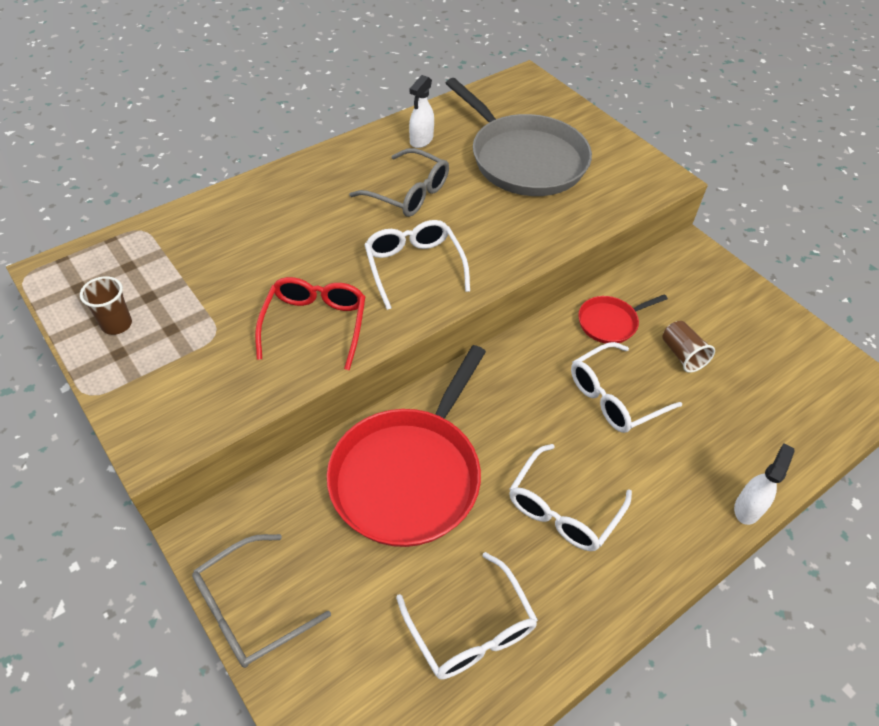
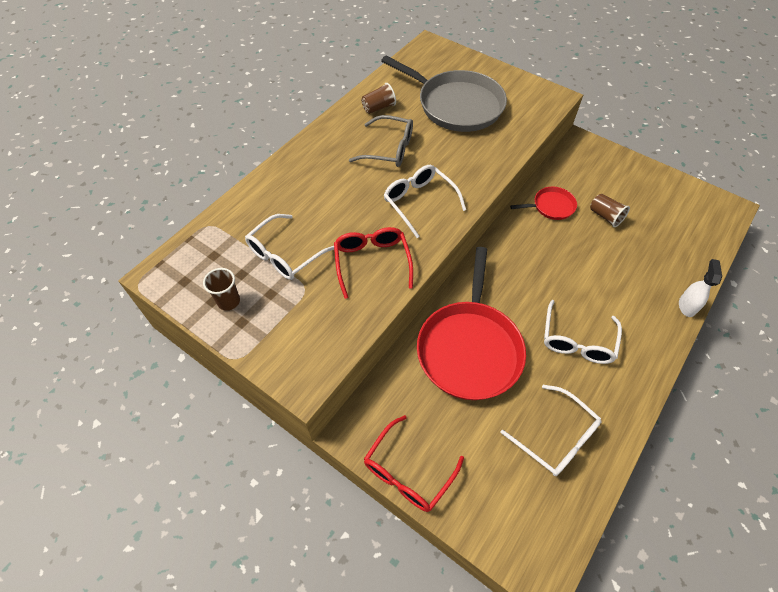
camera: 15 degrees left, 5 degrees up
grey glasses [192,534,331,668] -> red glasses [364,415,464,512]
white spray bottle [409,75,434,148] -> brown cup [361,83,396,114]
white glasses [571,342,682,433] -> white glasses moved to [245,214,334,280]
red pan [578,294,668,343] -> red pan turned 150 degrees counterclockwise [510,187,577,220]

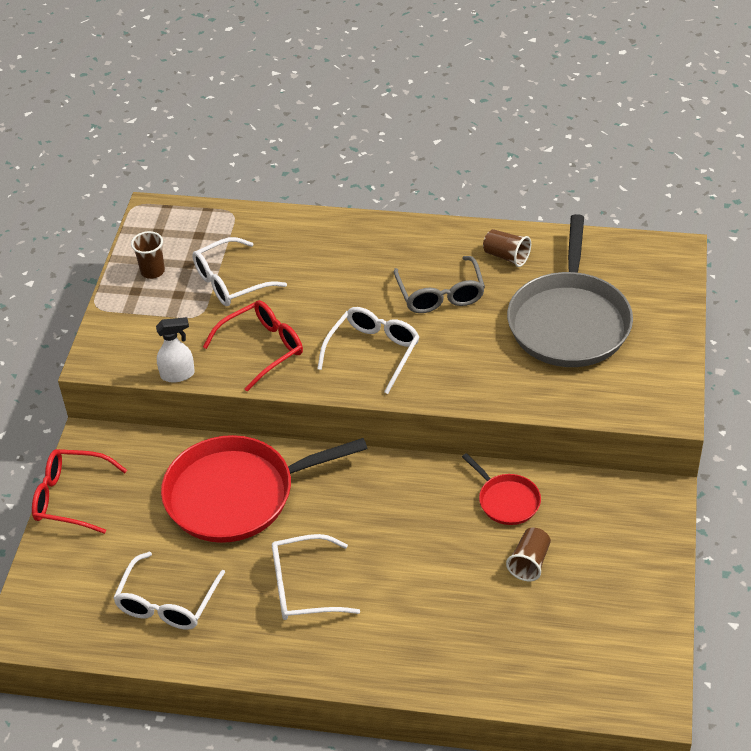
camera: 65 degrees right, 10 degrees down
white glasses [245,214,334,280] -> white glasses turned 45 degrees counterclockwise [192,237,287,306]
white spray bottle [679,259,722,317] -> white spray bottle moved to [156,317,195,383]

